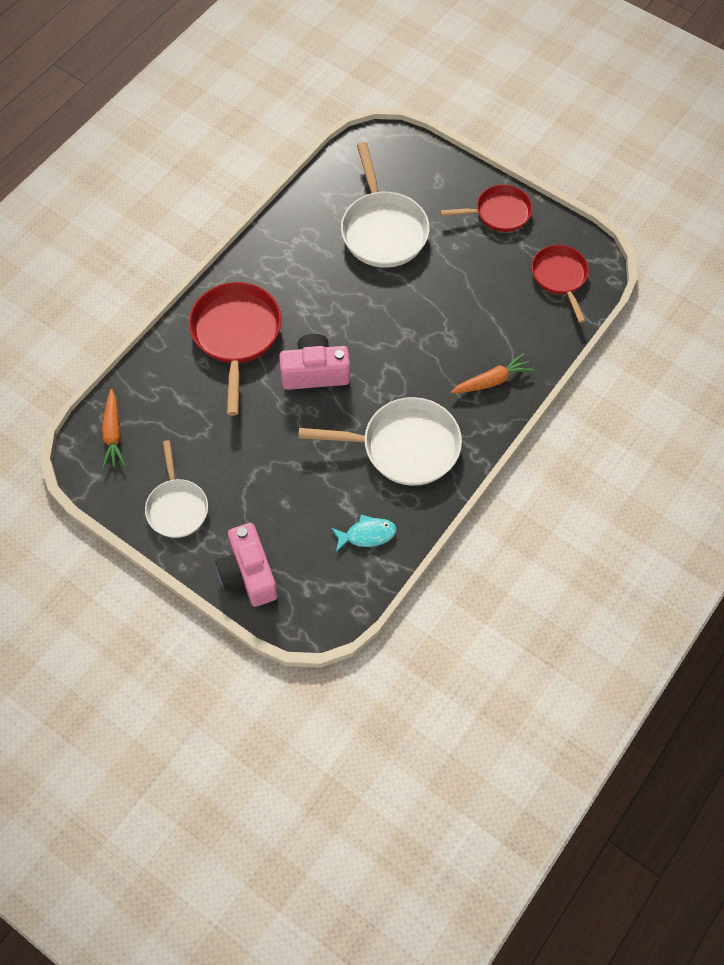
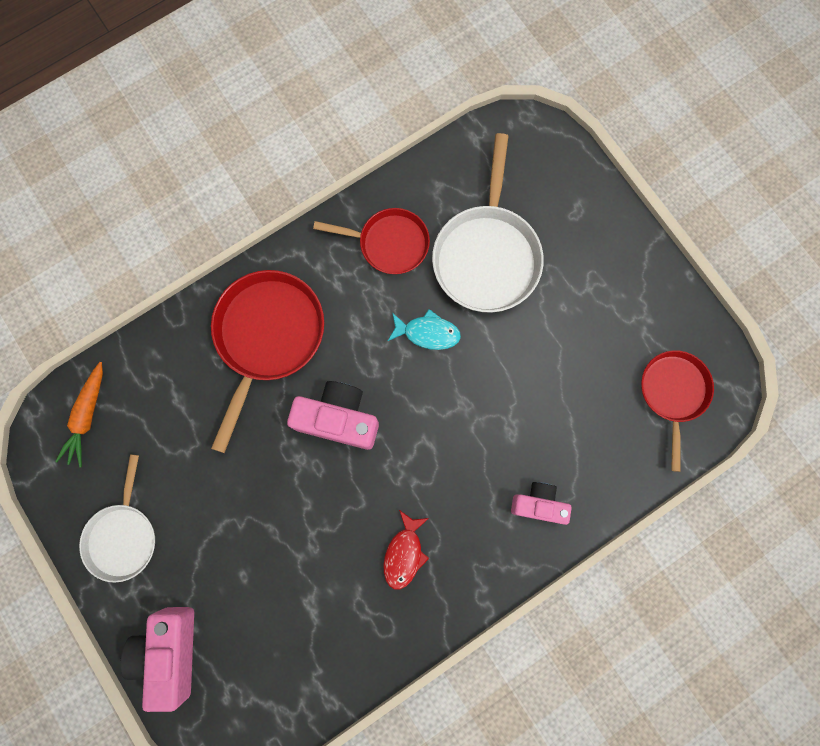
camera: 20 degrees right, 15 degrees up
white pan [298,397,462,486] -> red fish [384,510,429,589]
turquoise fish [331,514,397,552] -> turquoise fish moved to [388,309,461,350]
red pan [440,185,533,232] -> red pan moved to [313,208,430,274]
orange carrot [451,353,534,393] -> pink camera [511,482,572,525]

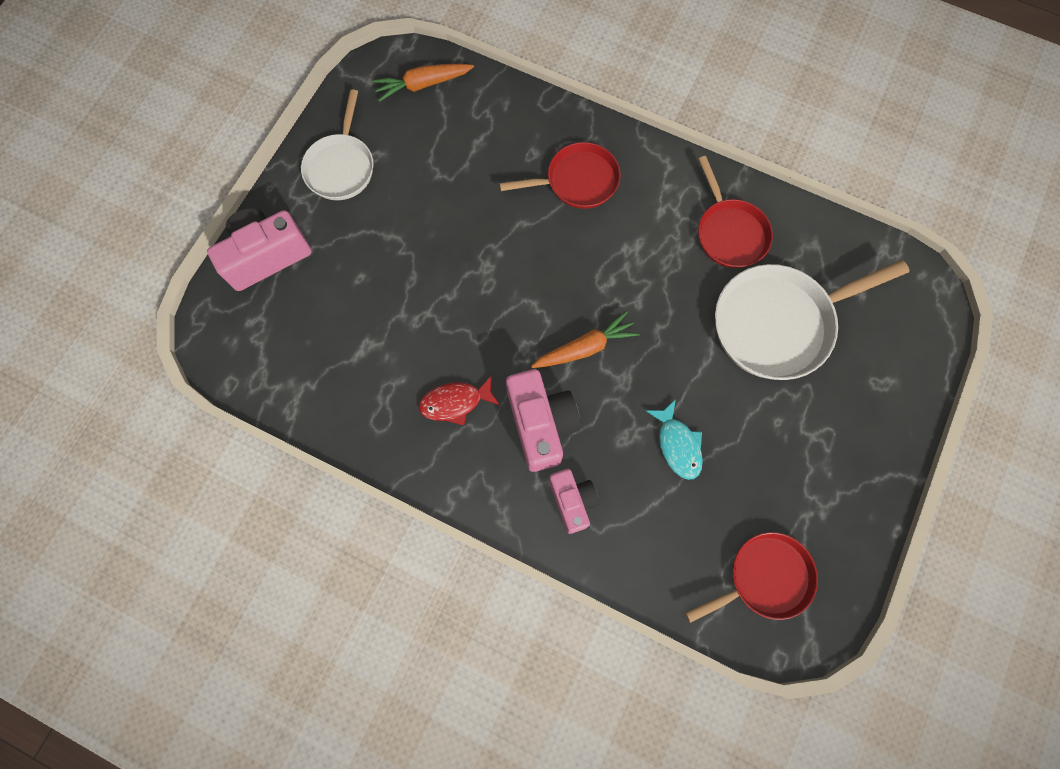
camera: 60 degrees right, 5 degrees down
white pan [79,454,155,583] -> white pan turned 60 degrees counterclockwise [301,89,373,200]
red pan [211,270,324,453] -> red pan [499,142,621,209], size x0.64
pink camera [287,381,379,450] -> pink camera moved to [506,369,581,472]
turquoise fish [388,309,461,350] -> turquoise fish moved to [646,399,703,480]
none -> orange carrot [531,311,640,368]

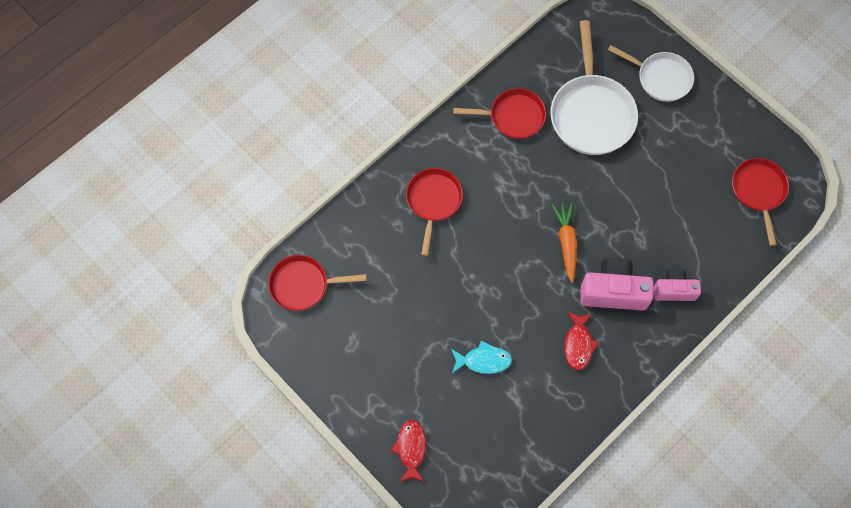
camera: 70 degrees left, 5 degrees down
pink camera [207,208,311,291] -> red fish [391,420,426,482]
white pan [301,89,373,200] -> white pan moved to [608,45,694,102]
orange carrot [372,64,474,102] -> red pan [268,255,367,311]
turquoise fish [646,399,703,480] -> turquoise fish moved to [451,341,512,374]

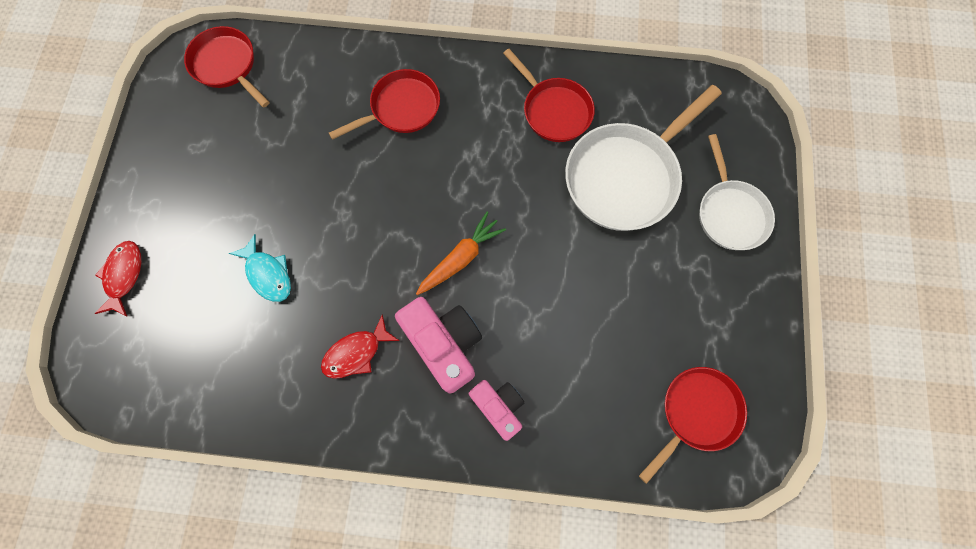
camera: 50 degrees right, 5 degrees up
red fish [391,420,426,482] -> red fish turned 45 degrees counterclockwise [94,241,142,317]

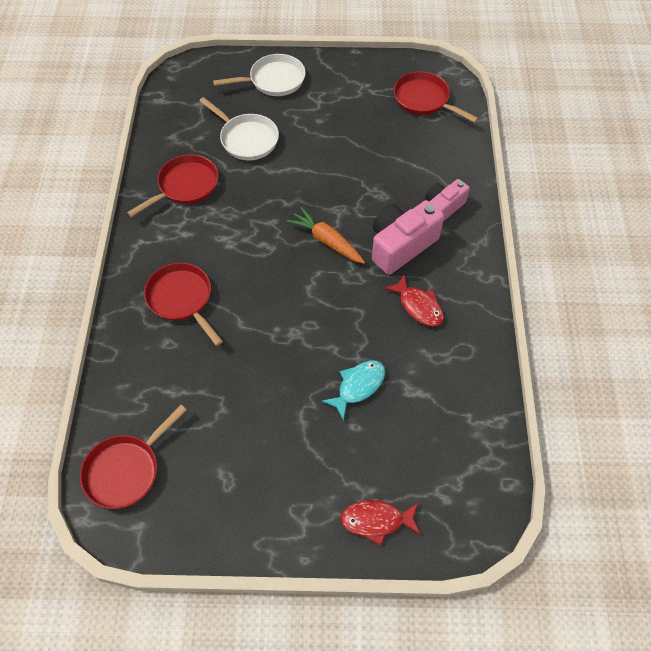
camera: 95 degrees left, 15 degrees down
white pan [565,85,722,231] -> white pan [199,97,279,160], size x0.64

